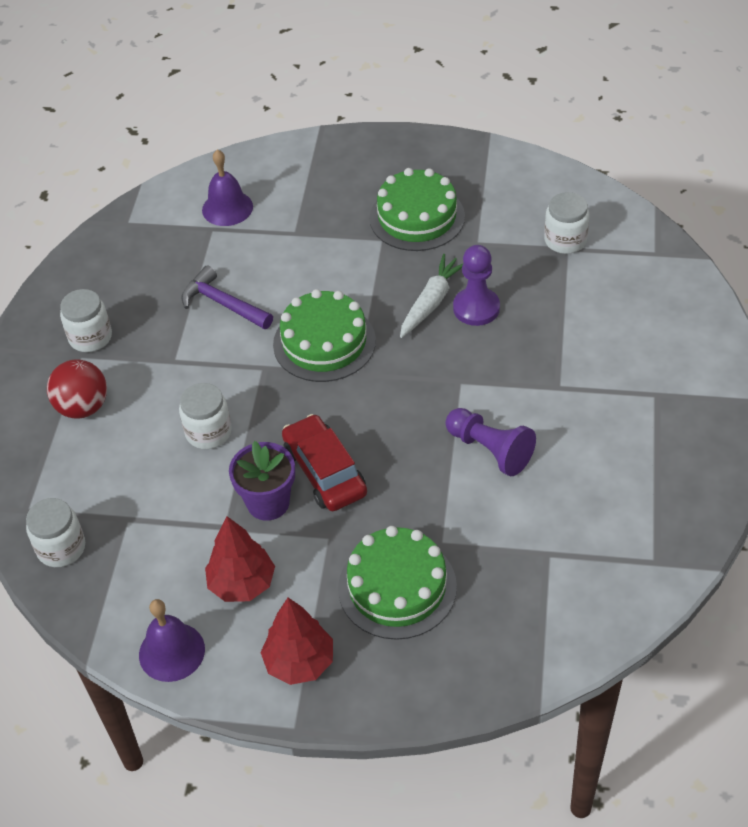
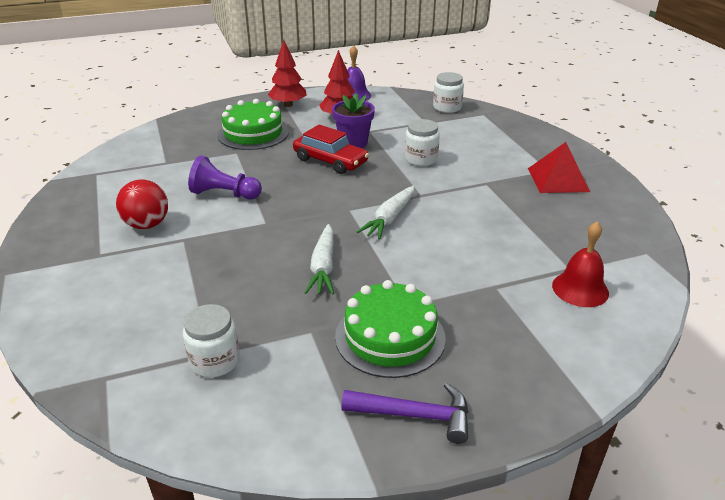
camera: 150 degrees right, 15 degrees down
red ball [47,360,107,419] -> red ball moved to [116,179,168,229]
white jar [60,289,112,352] -> red pyramid [528,142,590,193]
purple hammer [181,266,273,329] -> purple hammer moved to [341,383,469,444]
purple bell [202,149,253,226] -> red bell [552,221,609,307]
green cake [273,289,376,382] -> white carrot [357,185,415,240]
purple pawn [453,245,500,326] -> none

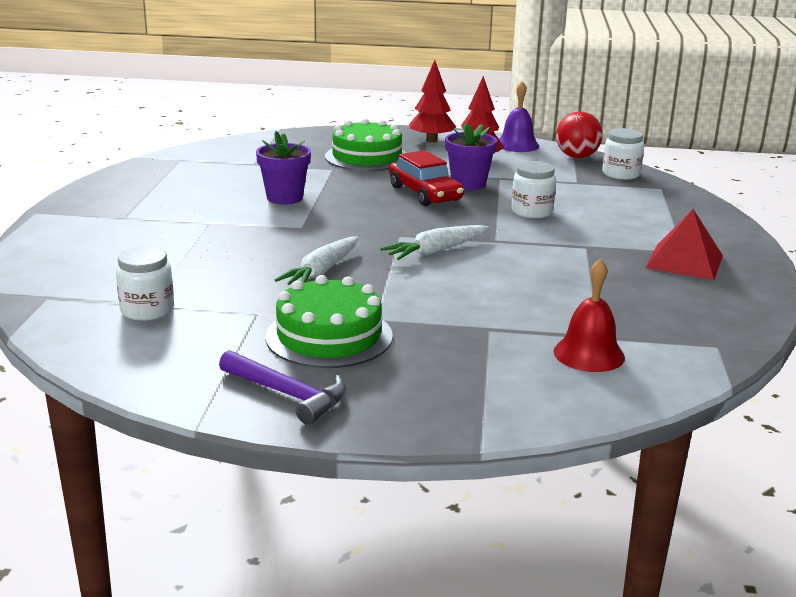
camera: 25 degrees right, 10 degrees down
red ball [116,179,168,229] -> red ball moved to [556,112,603,158]
purple pawn [188,155,262,200] -> purple flower pot [256,131,311,204]

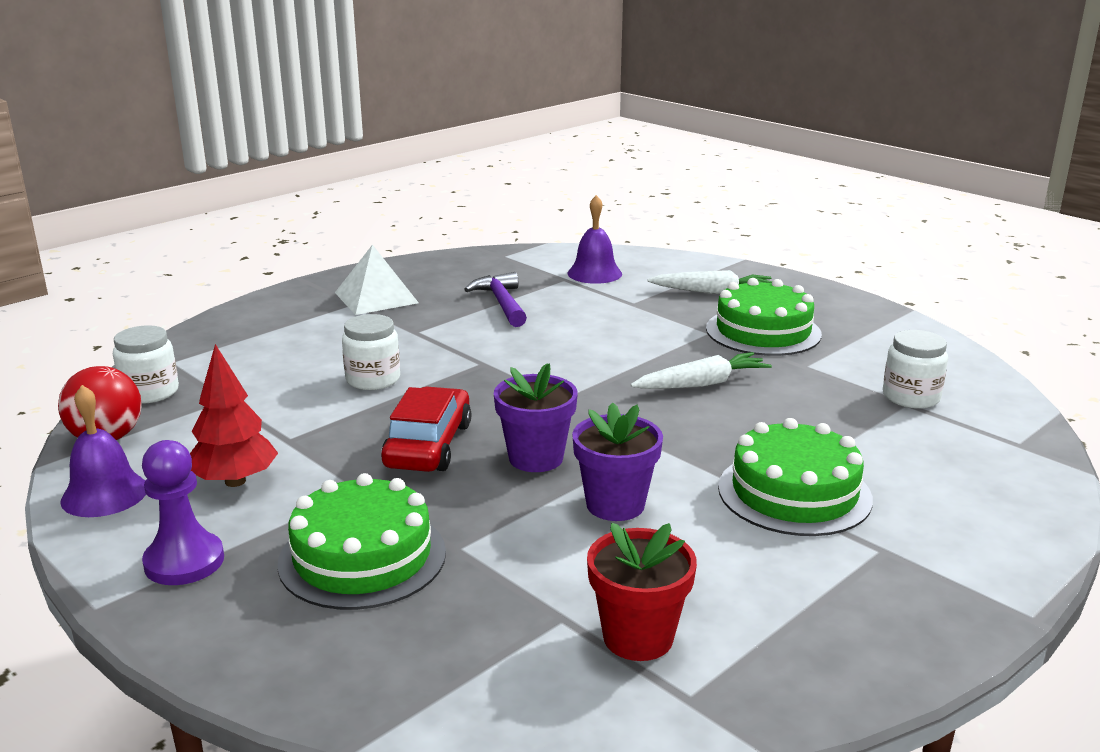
camera: 140 degrees left, 0 degrees up
purple hammer [219,350,346,425] -> purple hammer moved to [464,272,527,327]
white carrot [380,225,489,260] -> white carrot moved to [647,270,773,294]
red tree [409,60,456,143] -> purple pawn [142,440,224,585]
purple flower pot [445,123,497,190] -> purple flower pot moved to [494,363,578,472]
red bell [554,258,625,372] -> purple bell [568,195,622,284]
red pyramid [645,209,723,280] -> white pyramid [335,245,419,315]
none -> red flower pot [587,523,697,661]
none -> green cake [718,418,873,536]

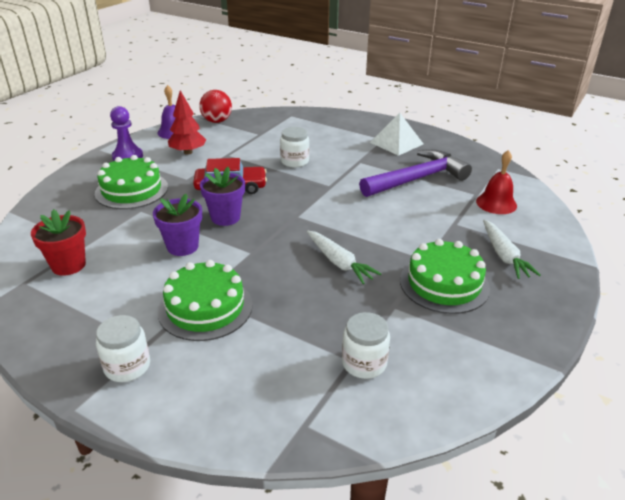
camera: 75 degrees right, 10 degrees up
white jar [113,325,179,404] -> white jar moved to [96,315,150,382]
purple hammer [464,272,527,327] -> purple hammer [359,149,472,197], size x1.64
purple bell [568,195,622,284] -> red bell [476,150,517,214]

